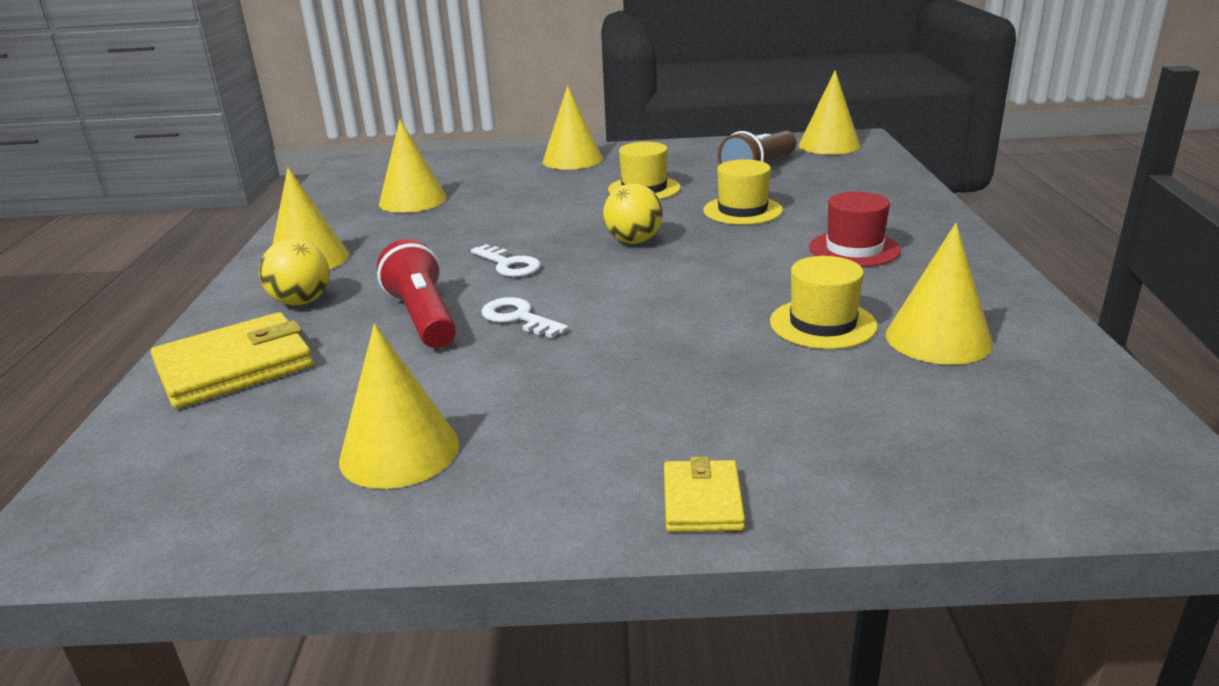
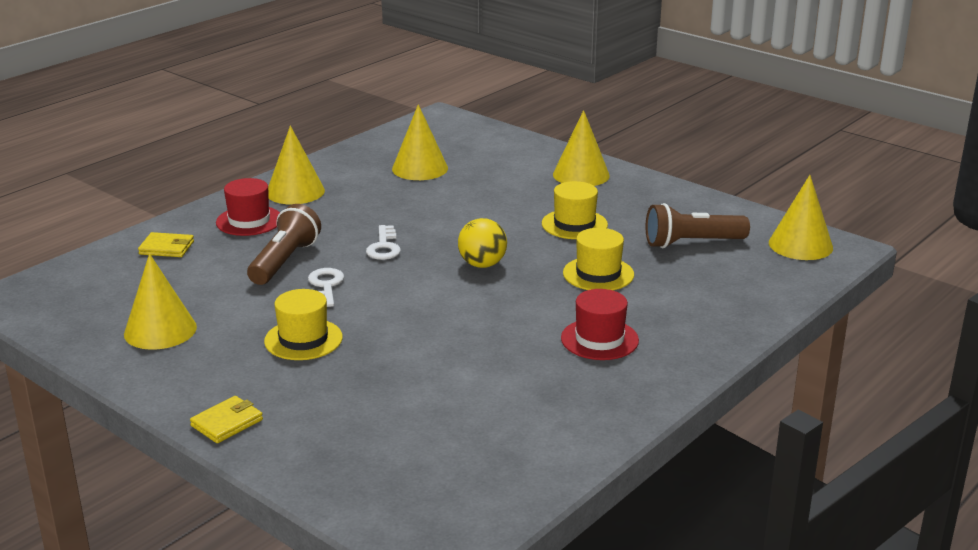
camera: 40 degrees right, 0 degrees up
yellow wallet [151,312,313,409] -> yellow wallet [138,232,194,257], size x0.54
yellow ball [259,239,330,305] -> red hat [216,178,280,236]
red flashlight [377,239,456,348] -> brown flashlight [247,204,321,285]
yellow hat [770,256,878,349] -> yellow hat moved to [264,289,343,360]
yellow cone [886,223,993,365] -> none

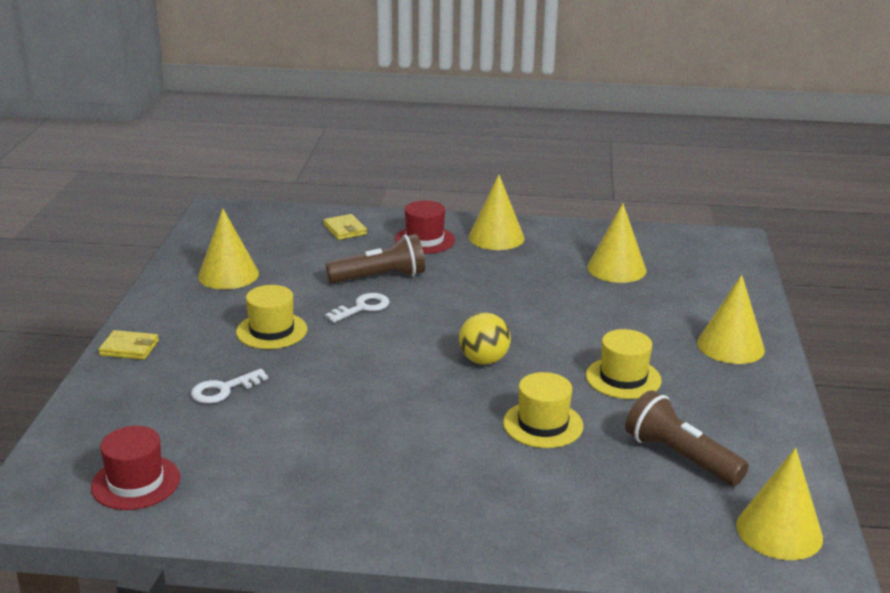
camera: 55 degrees right, 0 degrees up
white key [366,225,401,260] -> white key moved to [191,369,268,404]
red hat [561,289,639,360] -> red hat moved to [91,426,180,510]

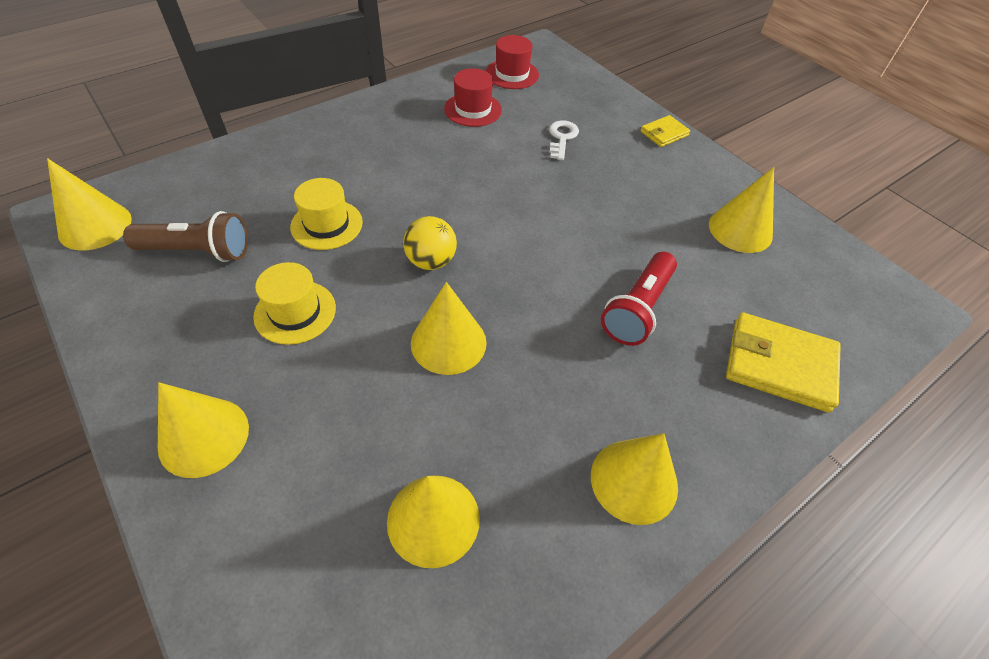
camera: 135 degrees right, 25 degrees up
yellow hat [236,285,307,349] -> none
yellow wallet [323,214,367,240] -> yellow wallet [726,312,841,413], size x1.85
brown flashlight [325,234,425,283] -> red flashlight [601,252,677,346]
white key [325,293,390,323] -> none
red hat [394,201,455,254] -> red hat moved to [444,68,502,127]
none -> yellow cone [411,282,487,375]

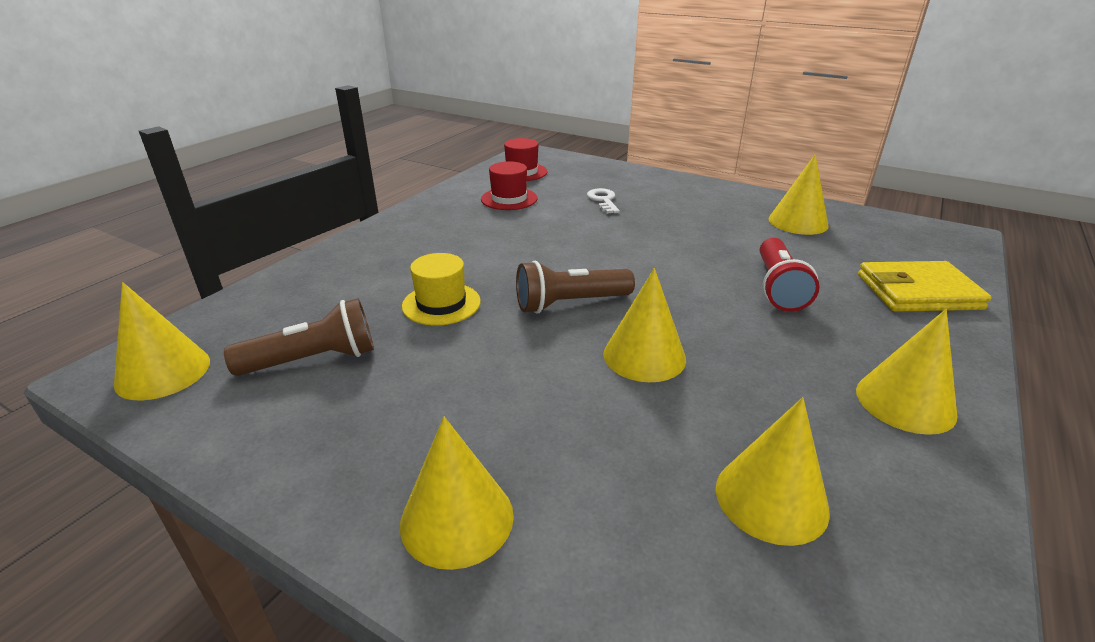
camera: 20 degrees left, 20 degrees down
yellow hat [253,262,336,345] -> none
yellow ball [403,216,457,270] -> brown flashlight [516,261,635,314]
yellow wallet [640,115,690,147] -> none

